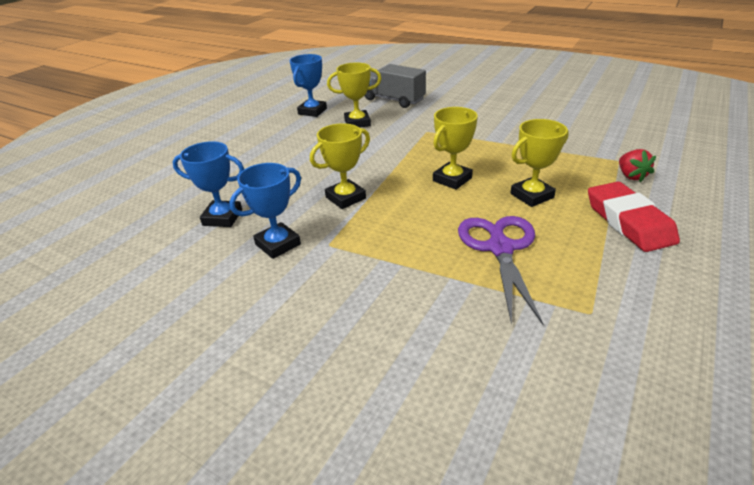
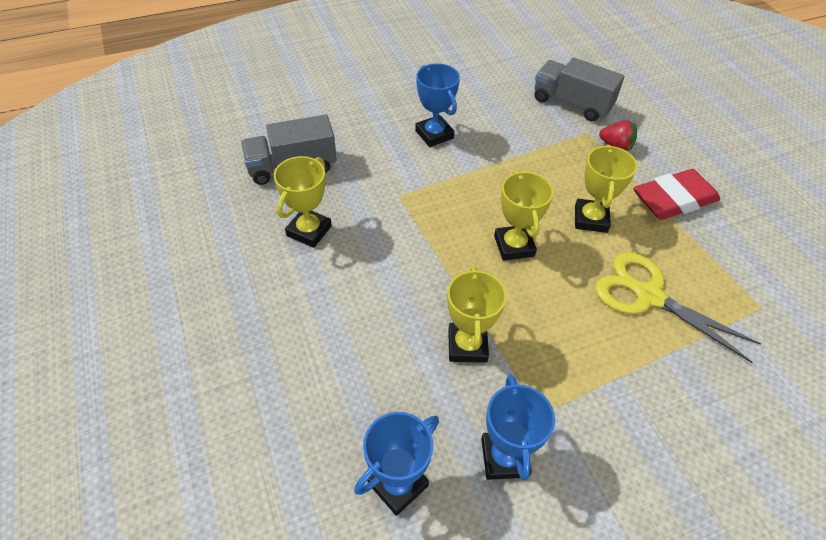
camera: 55 degrees left, 15 degrees up
blue trophy [290,54,327,117] -> blue trophy moved to [415,63,460,147]
purple scissors [458,216,543,325] -> yellow scissors [595,252,761,363]
red eraser [588,182,680,252] -> red eraser turned 45 degrees counterclockwise [633,169,720,220]
none -> grey truck [534,57,625,122]

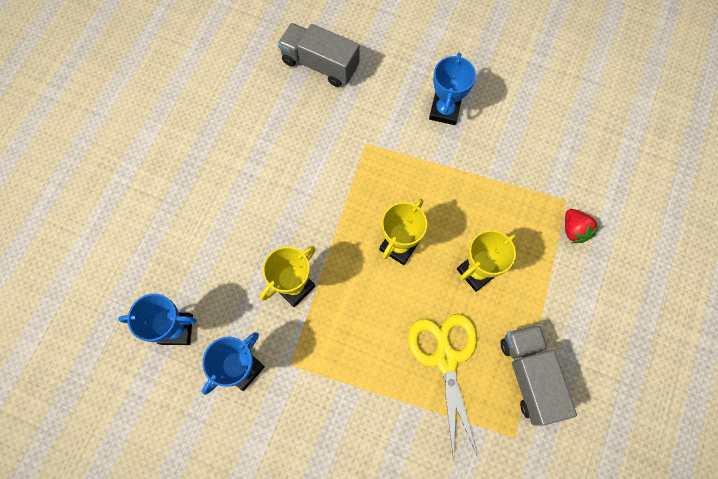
camera: 45 degrees right, 20 degrees up
yellow trophy [274,156,332,248] -> none
grey truck [534,57,625,122] -> grey truck moved to [501,324,577,426]
red eraser [633,169,720,220] -> none

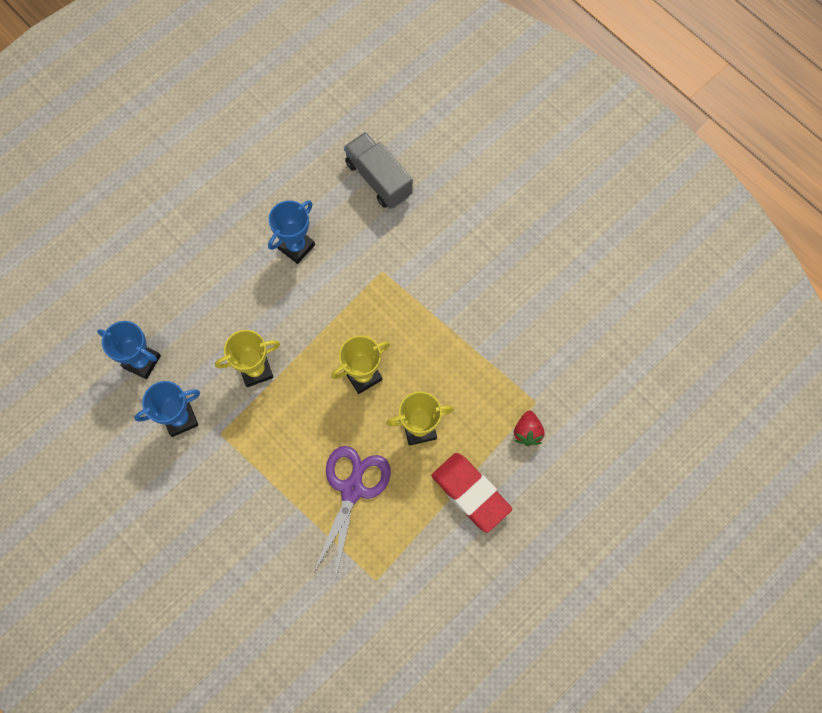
camera: 25 degrees right, 0 degrees up
yellow scissors [408,314,478,461] -> purple scissors [313,446,391,580]
blue trophy [429,53,476,125] -> blue trophy moved to [268,200,315,264]
grey truck [501,324,577,426] -> none
none -> red eraser [432,453,512,533]

